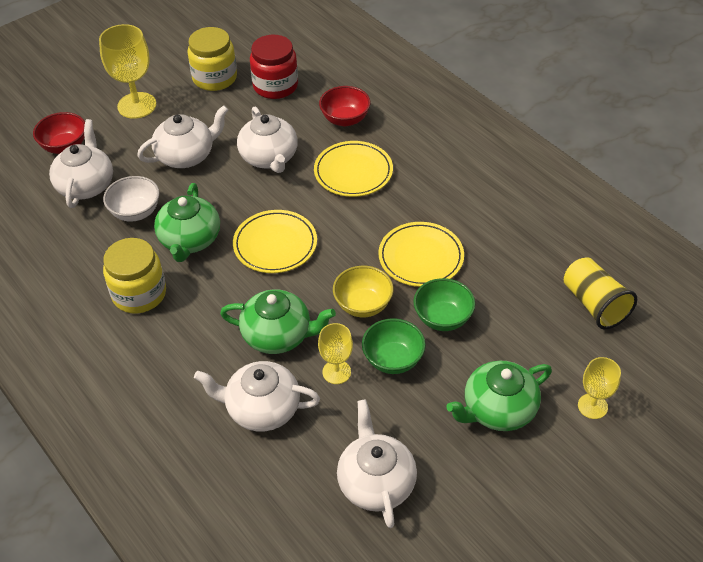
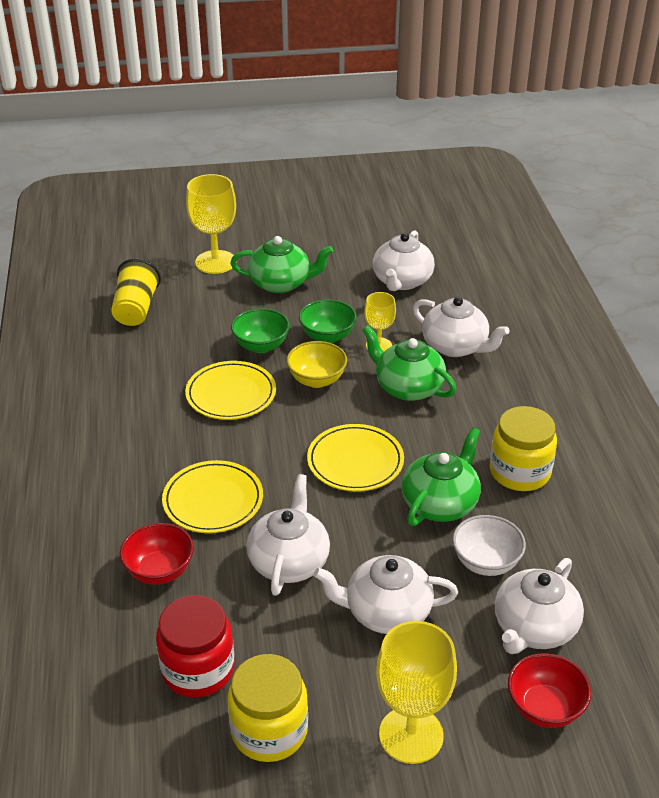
camera: 150 degrees left, 10 degrees down
yellow goblet [578,357,621,419] -> yellow goblet [186,174,236,274], size x1.71

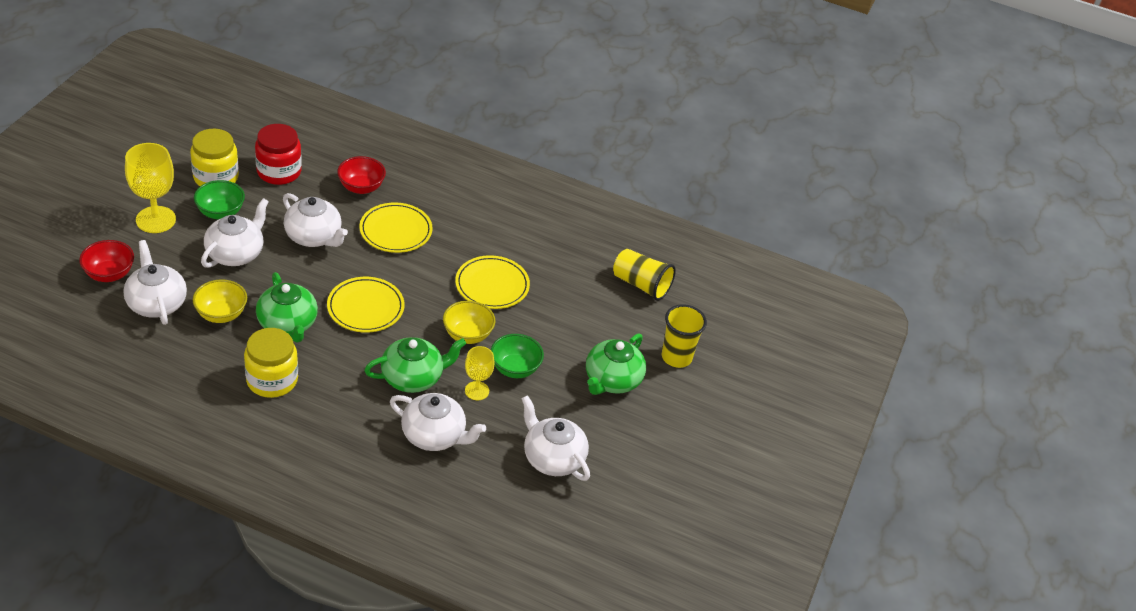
camera: 115 degrees right, 5 degrees up
yellow goblet [186,174,236,274] -> yellow cup [662,304,707,368]
green bowl [231,308,290,353] -> green bowl moved to [194,180,245,219]
white teapot [413,297,510,357] -> white teapot turned 135 degrees counterclockwise [390,393,486,451]
white bowl [452,515,526,576] -> yellow bowl [193,280,247,323]

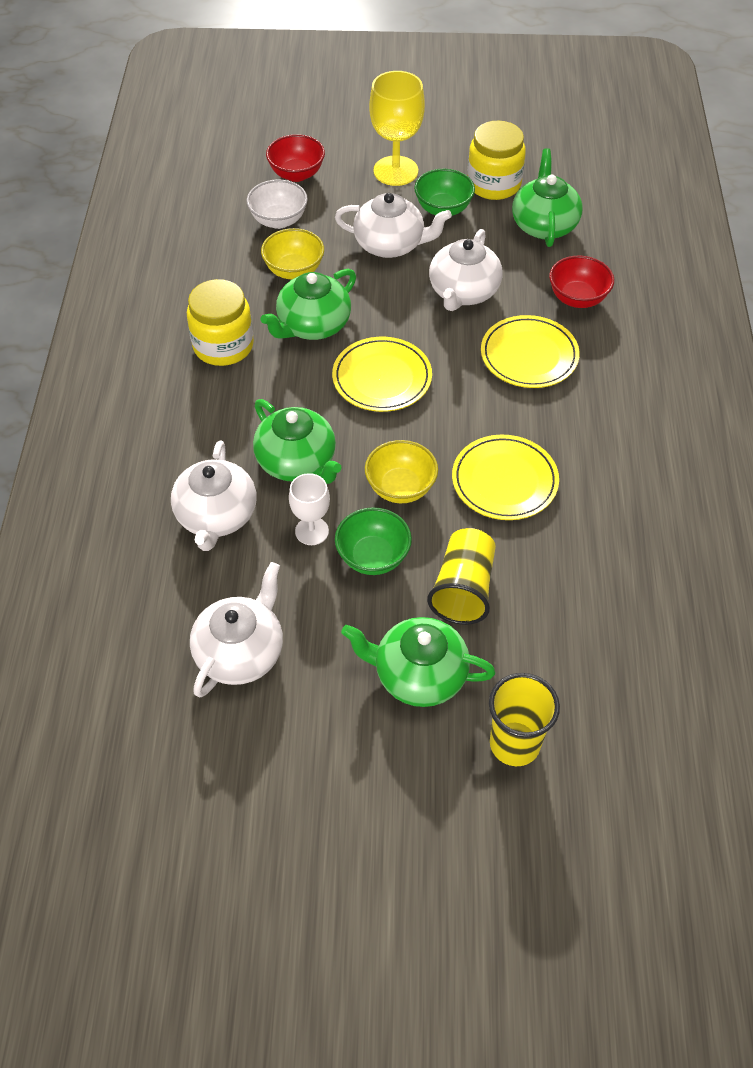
camera: 75 degrees right, 10 degrees up
white teapot [123,240,187,325] -> white bowl [246,180,308,229]
red jar [255,124,302,185] -> green teapot [512,148,583,247]
yellow goblet [465,346,494,400] -> white goblet [289,473,330,545]
yellow cup [613,249,676,301] -> yellow cup moved to [427,528,496,625]

